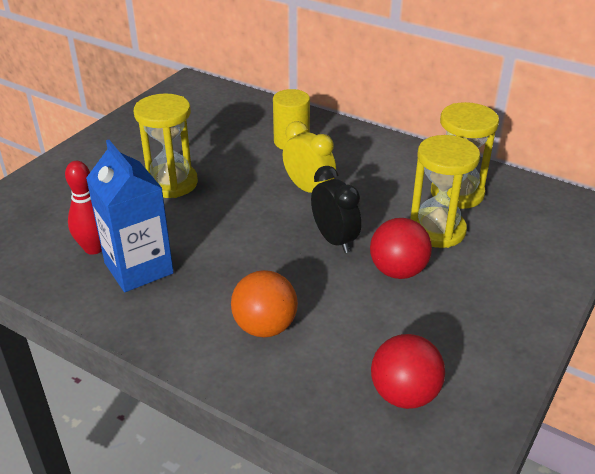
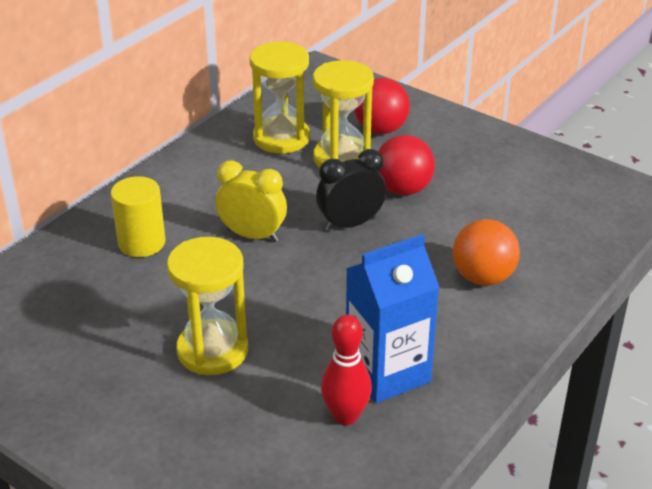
camera: 85 degrees left, 0 degrees up
yellow clock [283,121,336,193] -> yellow clock turned 60 degrees clockwise [215,161,287,242]
red ball [371,334,445,409] -> red ball moved to [354,78,410,134]

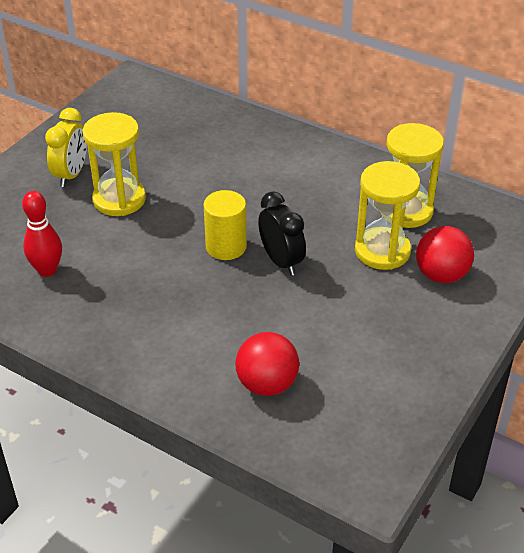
camera: 85 degrees right, 5 degrees up
yellow cylinder [111,176,166,257] -> yellow cylinder moved to [204,190,247,260]
yellow clock [215,161,287,242] -> yellow clock moved to [45,108,87,187]
blue carton [346,234,439,403] -> none
red ball [378,135,435,195] -> red ball moved to [235,332,299,396]
orange ball [453,219,520,285] -> none

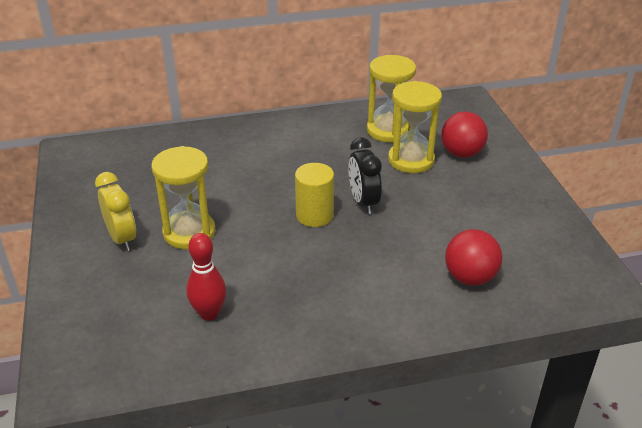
camera: 45 degrees left, 5 degrees down
black clock [258,191,306,276] -> black clock turned 120 degrees counterclockwise [348,137,382,214]

